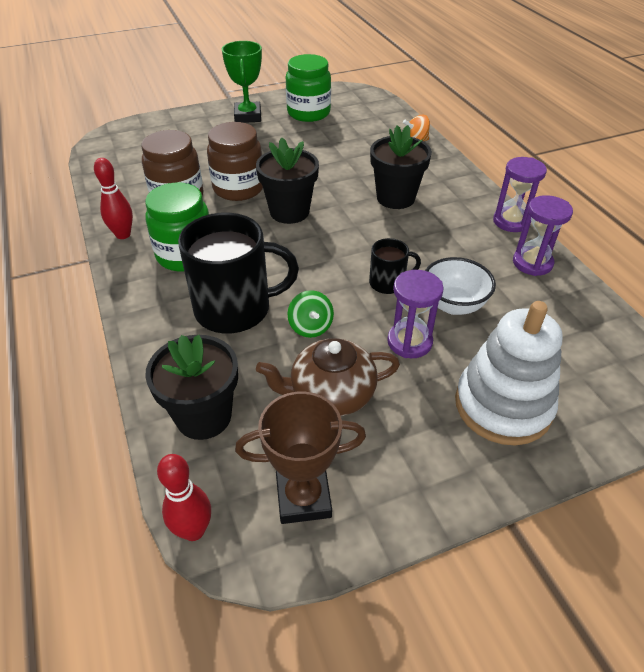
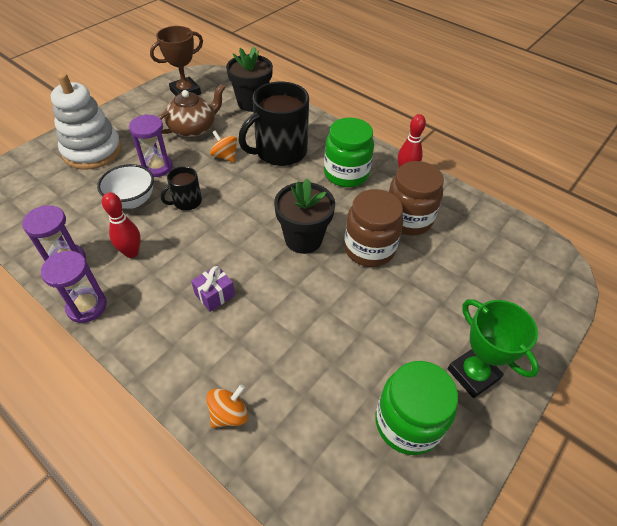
camera: 150 degrees right, 5 degrees up
red bowling pin [157,454,211,541] -> red bowling pin moved to [102,192,141,258]
green spinning top [288,290,334,338] -> orange spinning top [210,130,237,162]
black flower pot [370,125,432,209] -> purple gift [191,265,235,312]

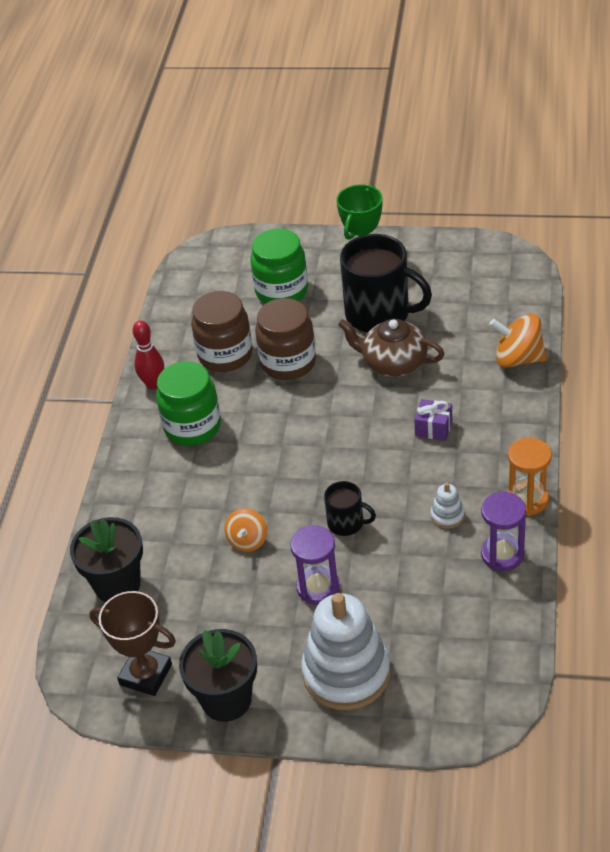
camera: 115 degrees left, 5 degrees down
purple hourglass [41,251,107,323] -> orange hourglass [508,437,552,516]
white bowl [97,164,154,209] -> none
red bowling pin [102,192,141,258] -> white stacking toy [431,482,464,529]
brown teapot [158,84,225,138] -> brown teapot moved to [338,319,445,377]
orange spinning top [206,385,248,428] -> orange spinning top [490,314,547,368], size x1.55
black mug [238,82,309,166] -> black mug moved to [340,234,432,333]
black flower pot [274,178,335,254] -> black flower pot moved to [179,629,257,722]
green jar [375,361,458,455] -> green jar moved to [250,228,308,304]

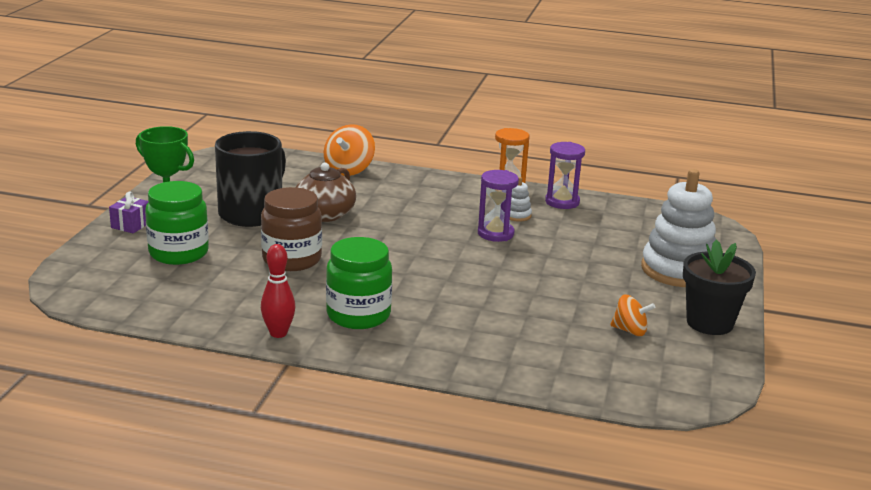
camera: 90 degrees left, 20 degrees down
black flower pot [70,517,143,602] -> none
brown trophy [89,591,176,696] -> none
brown jar [191,291,253,372] -> none
orange spinning top [224,508,267,552] -> orange spinning top moved to [610,294,655,336]
purple hourglass [290,525,340,605] -> purple hourglass moved to [478,170,519,242]
black mug [324,481,376,536] -> none
purple gift [414,399,452,441] -> purple gift moved to [109,191,148,233]

